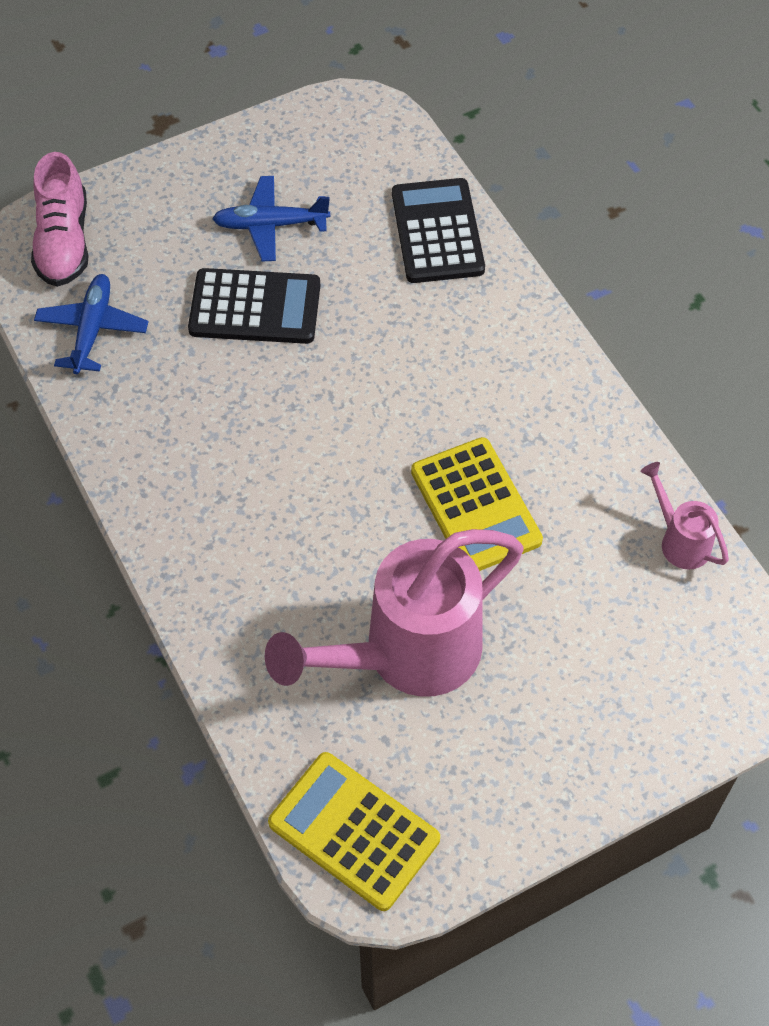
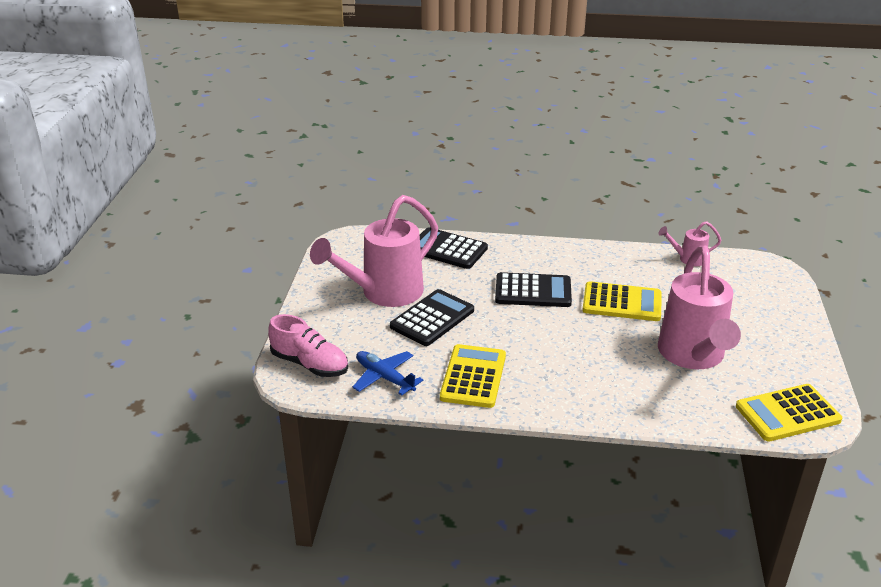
camera: 55 degrees left, 25 degrees down
blue plane [212,176,330,261] -> pink watering can [310,195,438,307]
none -> yellow calculator [440,344,506,408]
none -> black calculator [495,272,572,307]

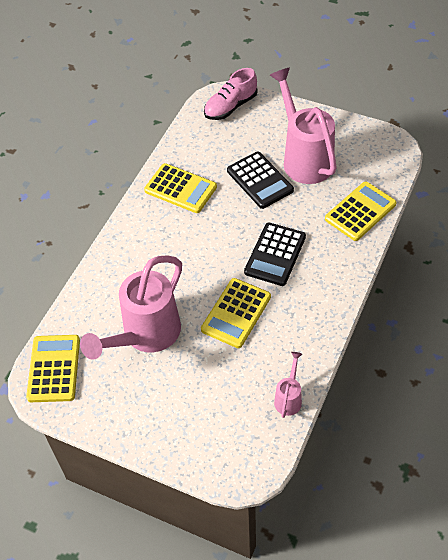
camera: 110 degrees right, 20 degrees up
blue plane [353,351,423,395] -> none
black calculator [420,227,488,269] -> yellow calculator [325,181,396,241]
pink watering can [658,246,741,369] -> pink watering can turned 75 degrees counterclockwise [80,255,182,360]

